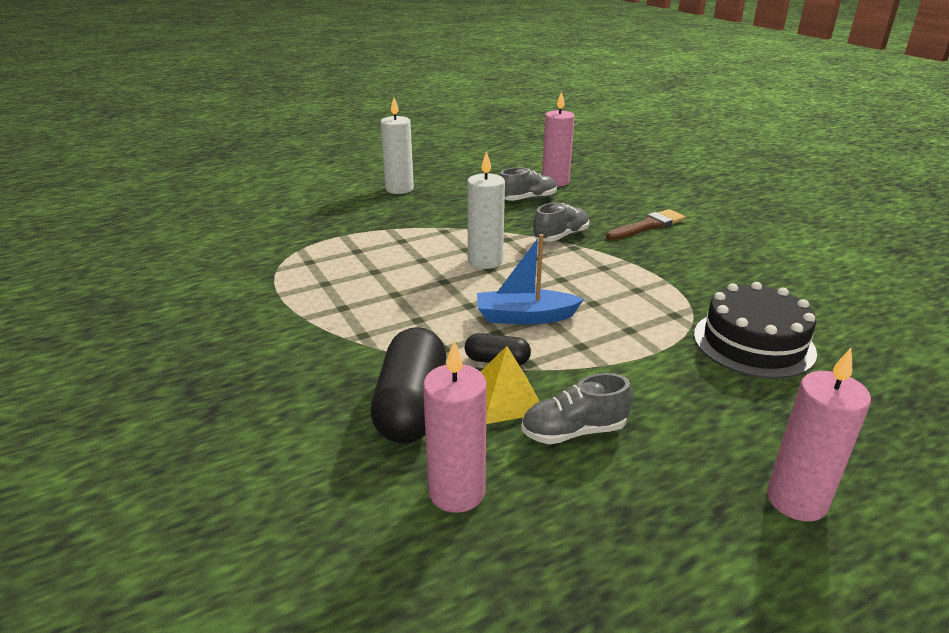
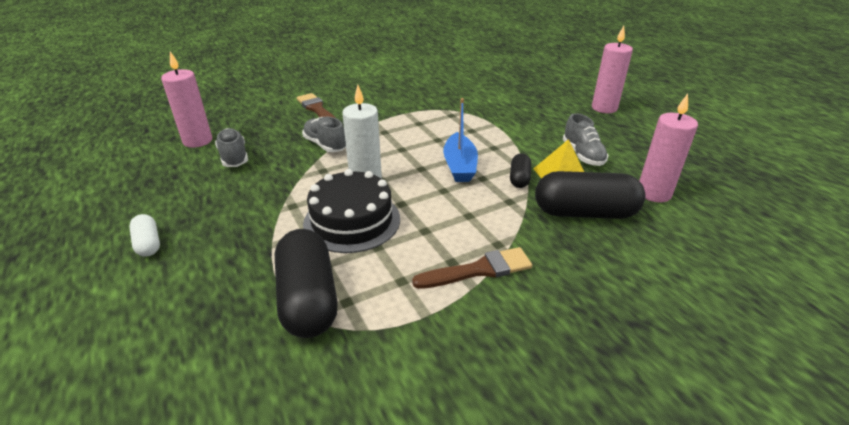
camera: 90 degrees left, 5 degrees up
white candle [380,97,414,194] -> white capsule [129,214,160,257]
black cake [694,282,817,379] -> black cake moved to [303,169,400,253]
none -> black capsule [275,229,338,338]
none -> brown brush [412,247,532,289]

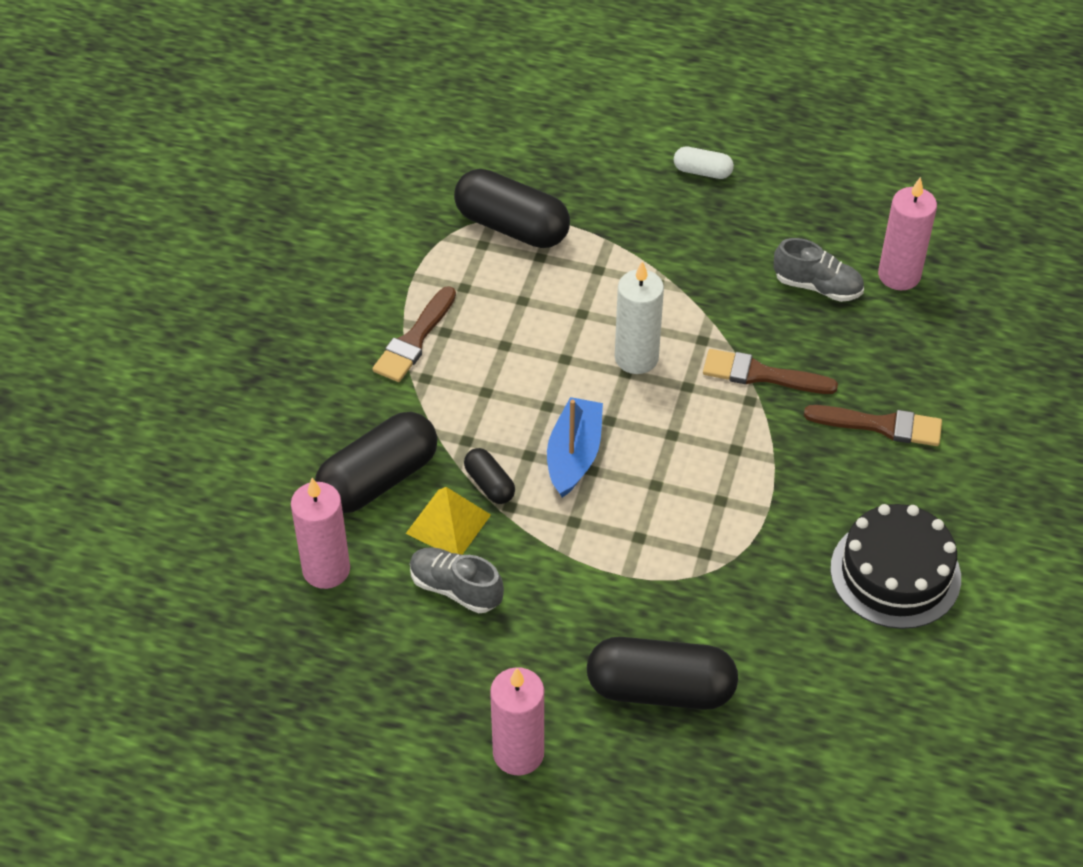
camera: 135 degrees right, 15 degrees up
grey shoe [302,117,346,152] -> brown brush [703,349,838,394]
black cake [303,169,400,253] -> black cake moved to [830,504,961,629]
blue boat [443,98,478,182] -> blue boat turned 60 degrees clockwise [547,397,603,498]
none -> black capsule [587,637,738,710]

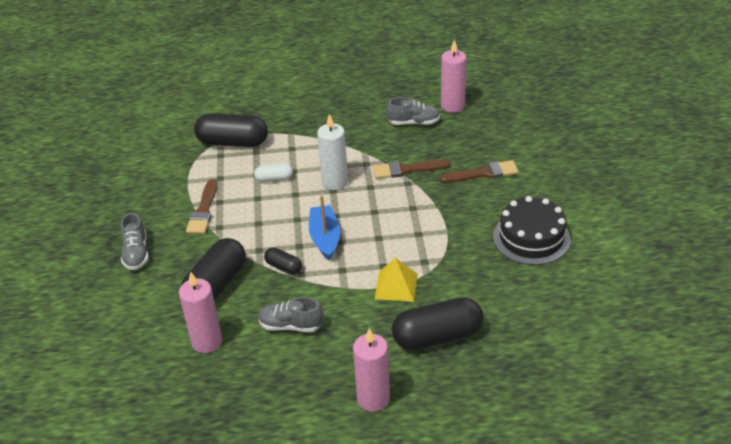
camera: 20 degrees left, 10 degrees down
yellow pyramid [406,487,491,555] -> yellow pyramid moved to [375,258,417,302]
white capsule [674,147,734,179] -> white capsule moved to [254,164,293,182]
none -> grey shoe [121,213,149,270]

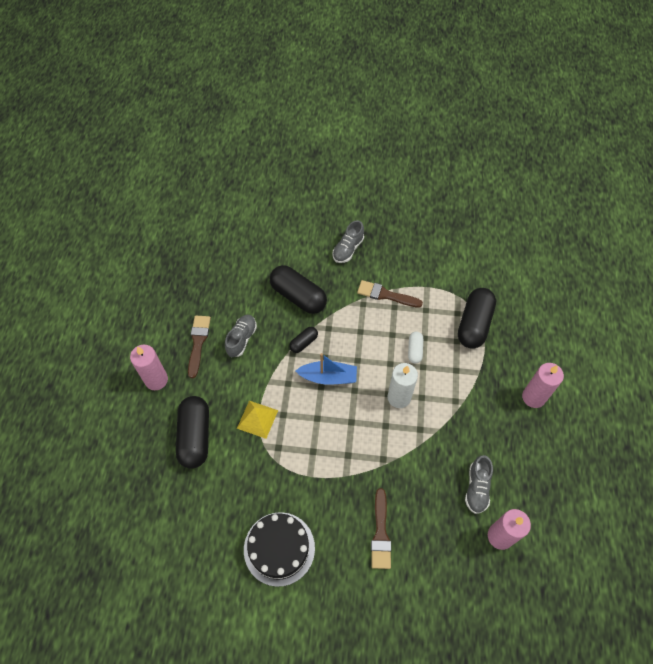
camera: 100 degrees right, 20 degrees up
grey shoe [121,213,149,270] -> grey shoe turned 60 degrees counterclockwise [332,220,364,263]
pink candle [179,272,222,353] -> pink candle moved to [522,363,564,408]
brown brush [373,159,451,179] -> brown brush moved to [188,316,211,378]

